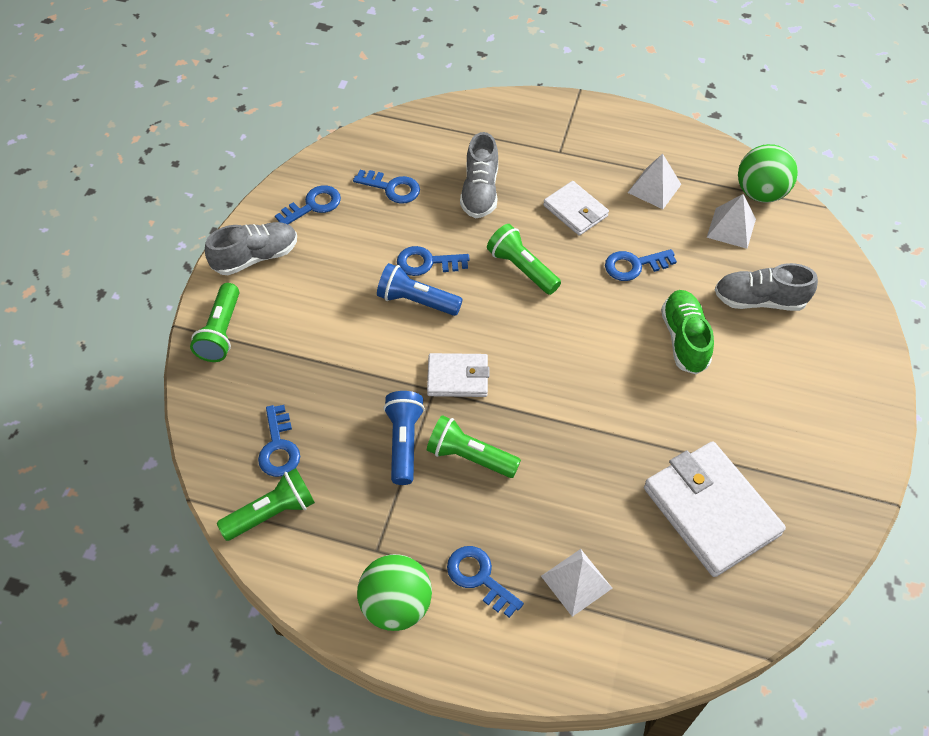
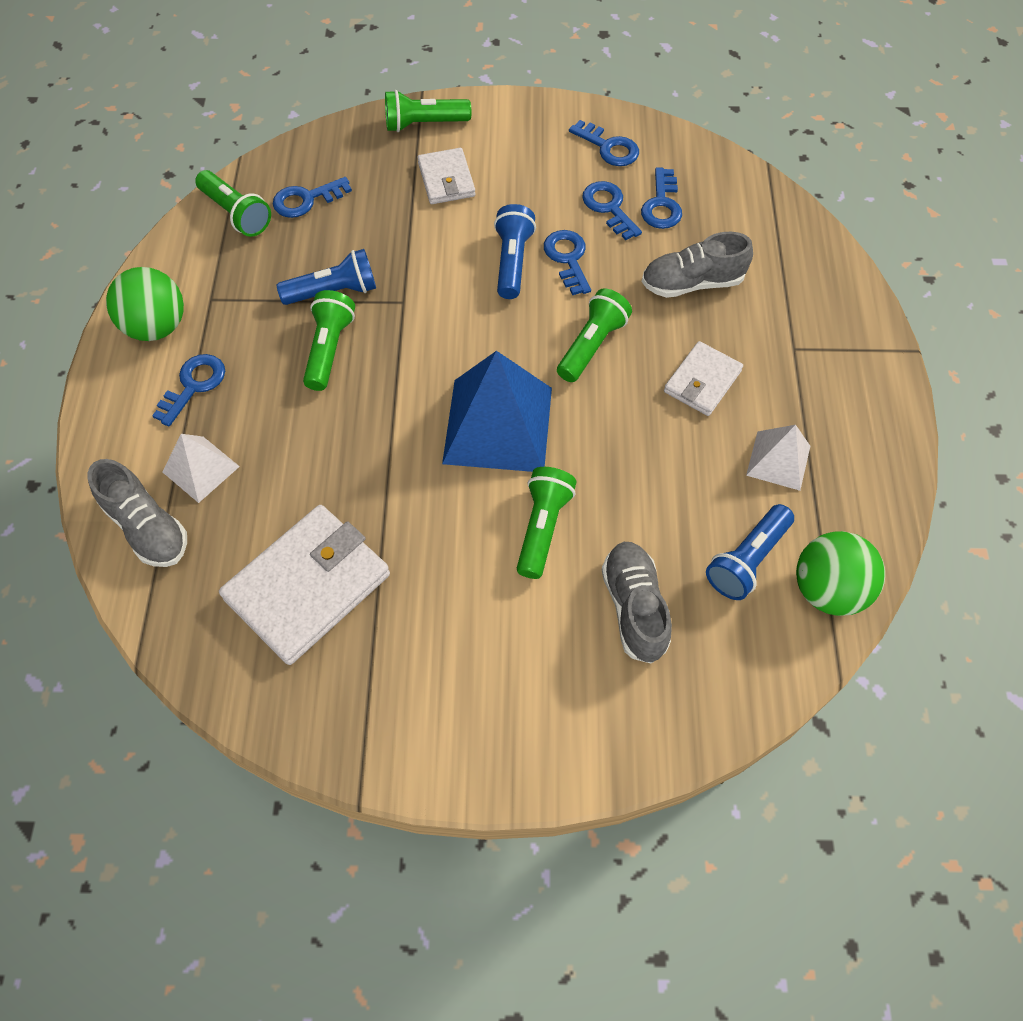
camera: 75 degrees right, 5 degrees up
grey shoe [205,222,297,275] -> grey shoe moved to [88,459,187,567]
white wallet [427,353,490,397] -> white wallet moved to [417,148,476,204]
blue key [605,249,677,281] -> blue key moved to [582,181,642,240]
green shoe [661,290,714,374] -> green flashlight [517,467,576,579]
white pyramid [707,194,756,249] -> blue flashlight [706,504,794,600]
none -> blue pyramid [442,351,552,472]

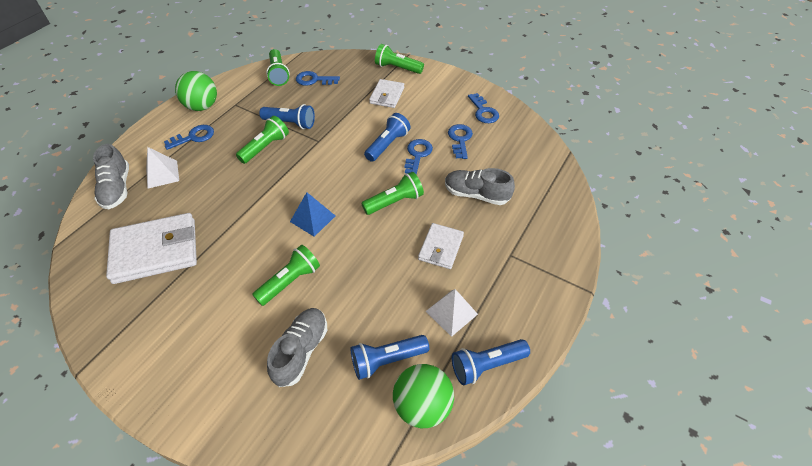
camera: 30 degrees right, 10 degrees down
blue pyramid [442,351,552,472] -> blue pyramid [290,192,335,237], size x0.53
blue key [641,167,682,229] -> none
white wallet [664,341,743,416] -> white wallet turned 45 degrees counterclockwise [418,223,464,269]
none -> blue flashlight [452,339,530,385]

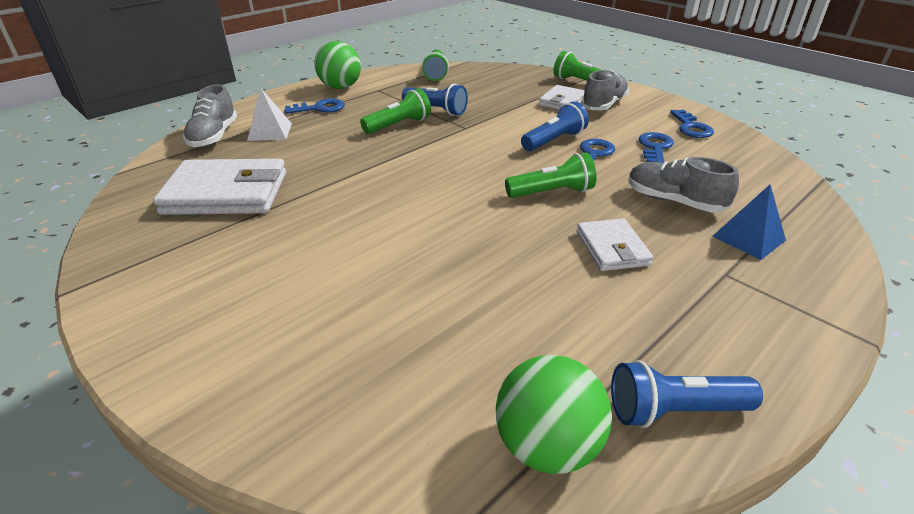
camera: 15 degrees right, 15 degrees down
green flashlight [252,245,320,306] -> none
grey shoe [267,308,327,387] -> grey shoe moved to [581,70,629,110]
blue pyramid [290,192,335,237] -> blue pyramid moved to [712,185,786,260]
blue key [296,71,340,86] -> none
blue flashlight [351,335,429,380] -> none
white wallet [418,223,464,269] -> white wallet turned 45 degrees counterclockwise [576,218,653,271]
white pyramid [426,289,478,337] -> none

